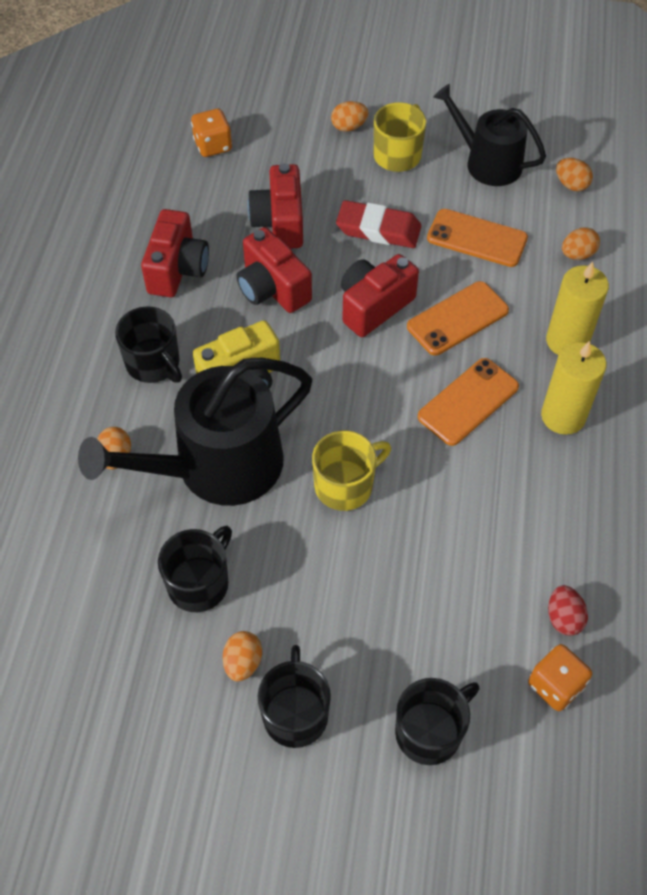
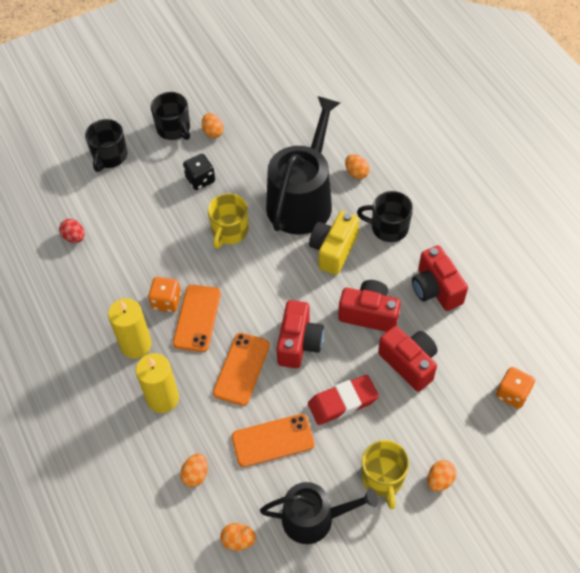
camera: 145 degrees right, 0 degrees up
black mug [158,526,232,612] -> none
orange dice [528,644,592,711] -> orange dice moved to [148,277,181,312]
none -> black dice [183,154,215,190]

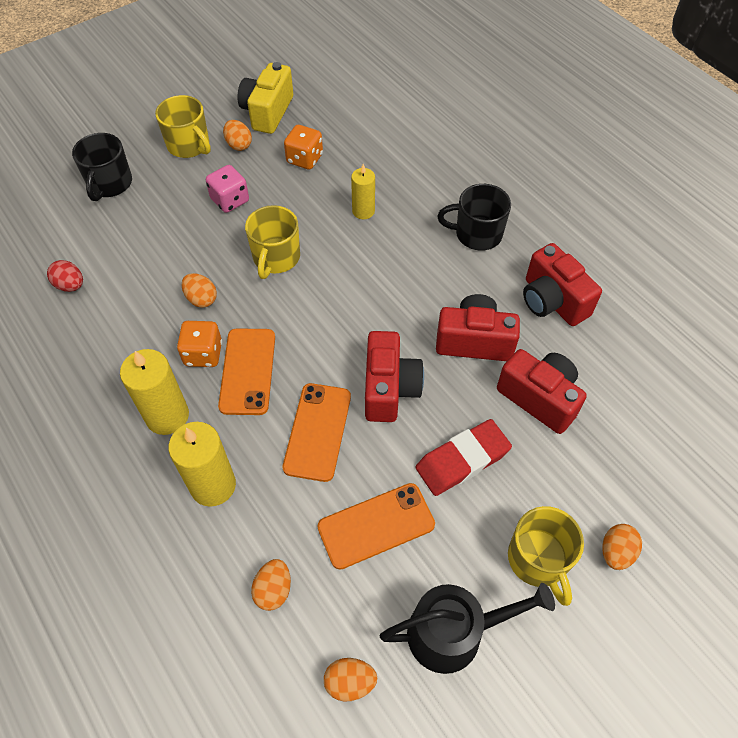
camera: 10 degrees left, 0 degrees up
black mug [151,92,190,140] -> yellow mug [155,95,211,158]
black dice [183,154,215,190] -> pink dice [206,165,249,213]
black watering can [266,96,340,235] -> yellow candle [351,164,375,219]
yellow camera [309,211,359,275] -> yellow camera moved to [238,62,293,134]
orange egg [345,154,370,179] -> orange egg moved to [182,273,217,308]
orange dice [496,367,535,409] -> orange dice moved to [284,125,323,170]

